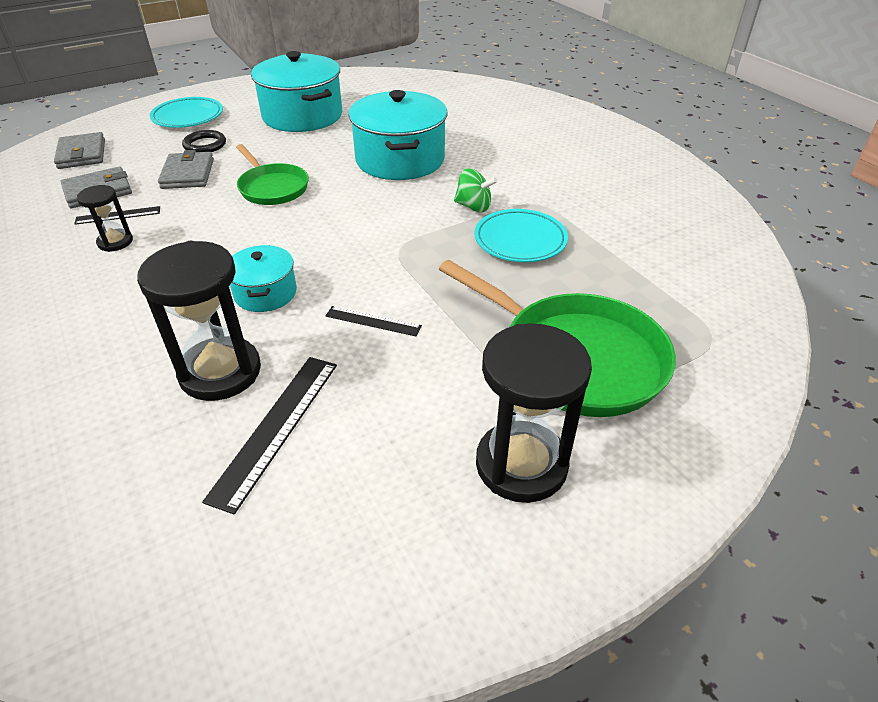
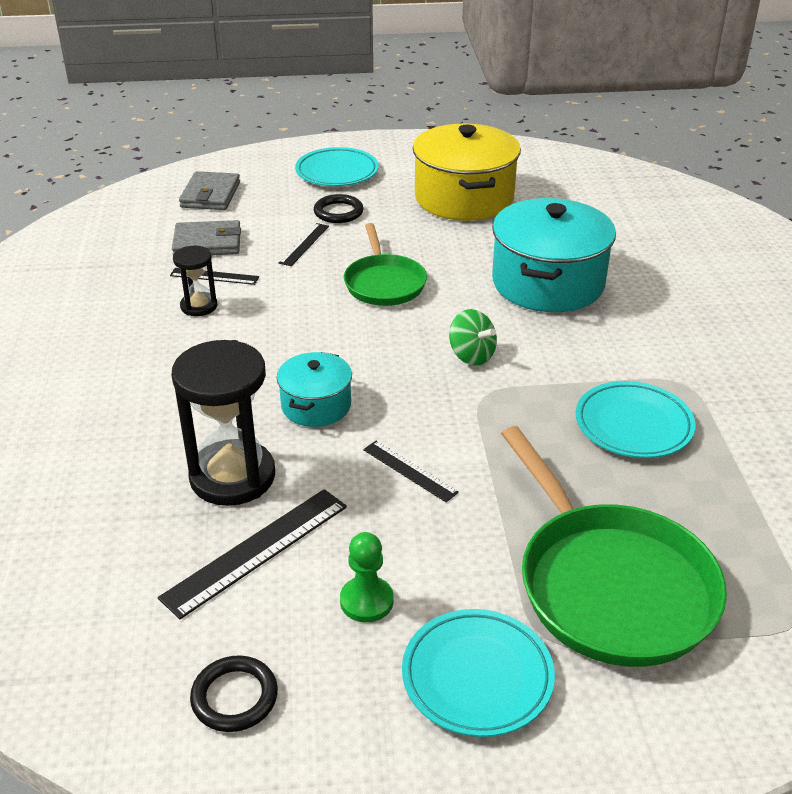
camera: 25 degrees right, 5 degrees down
grey wallet [158,150,214,189] -> black ruler [279,223,329,266]
turquoise pot [251,51,342,132] -> yellow pot [413,123,521,221]
green spinning top [454,168,497,212] -> green spinning top moved to [449,309,497,366]
black hourglass [476,323,592,503] -> turquoise plate [402,609,555,737]
none -> black ring [190,655,278,732]
none -> green pawn [340,532,393,622]

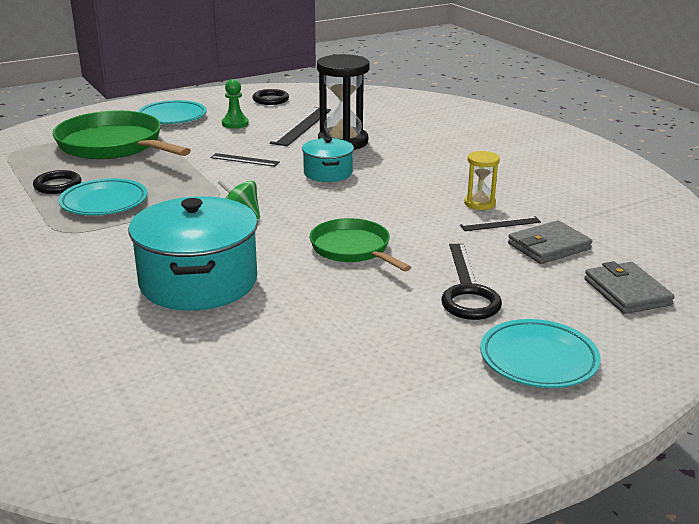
camera: 155 degrees right, 10 degrees down
black hourglass [173,246,217,316] -> yellow hourglass [464,151,500,210]
yellow pot [413,123,521,221] -> none
none -> black ring [33,170,81,194]

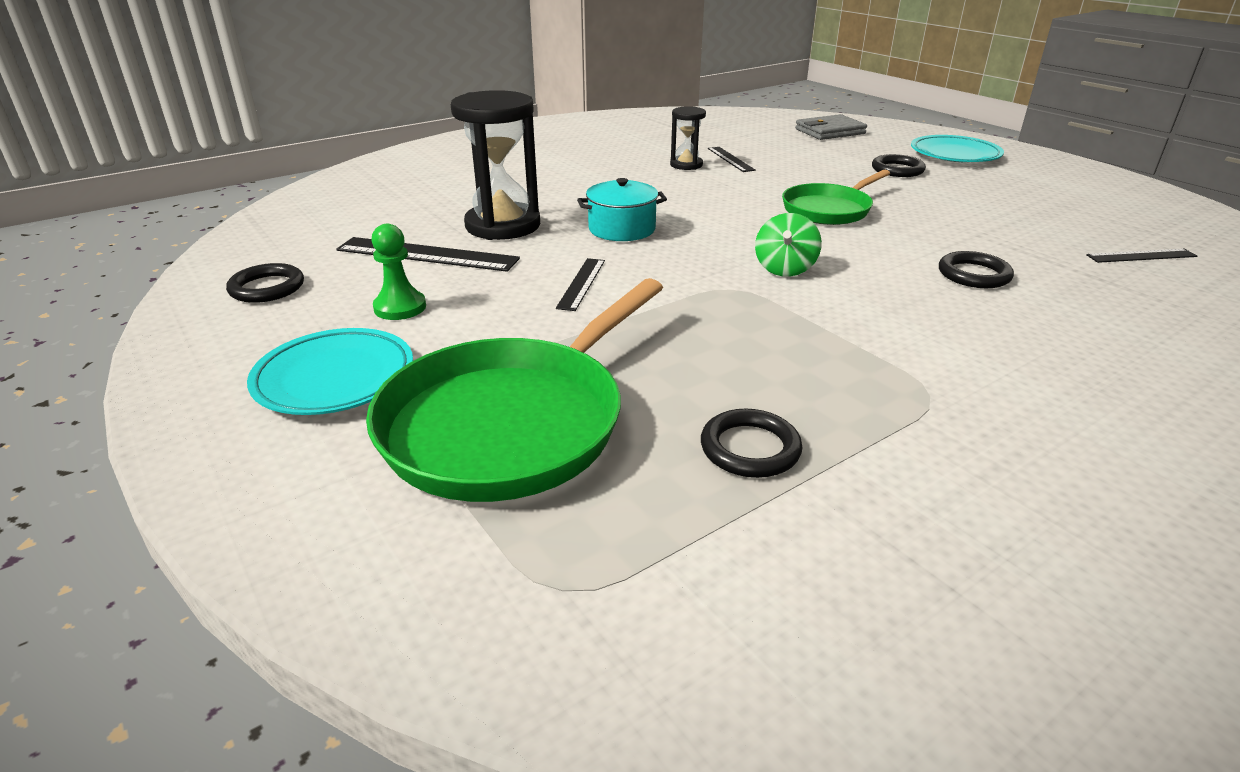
camera: 95 degrees left, 5 degrees up
turquoise plate [58,178,147,215] -> none
turquoise pot [128,196,258,311] -> black ring [939,251,1014,288]
black ruler [449,244,477,284] -> black ruler moved to [1086,249,1197,263]
yellow hourglass [464,151,500,210] -> black hourglass [670,106,706,170]
grey wallet [508,220,592,264] -> none

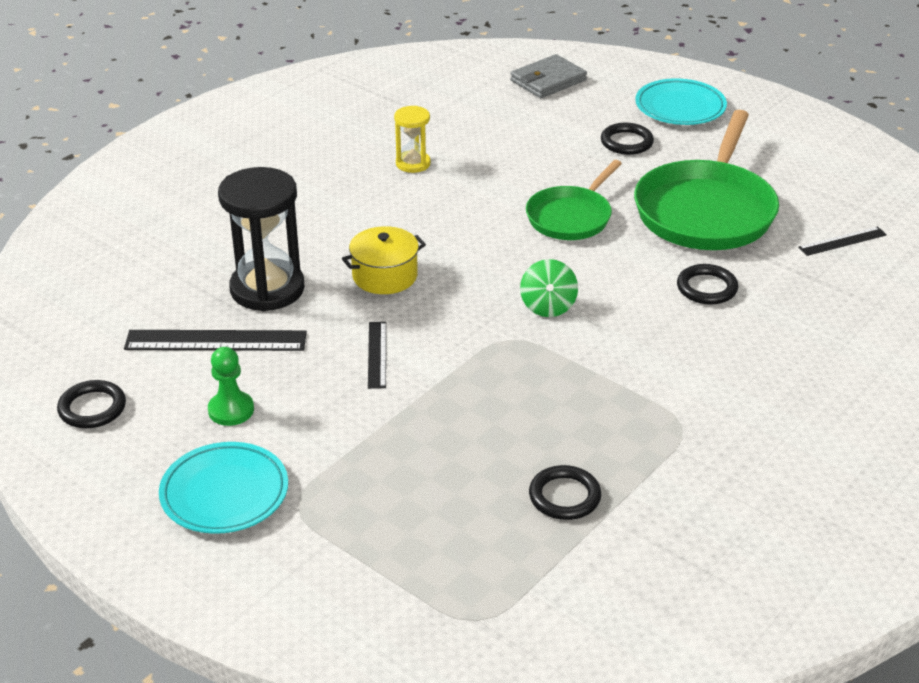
camera: 15 degrees left, 5 degrees up
green pan [366,278,663,502] -> green pan moved to [634,110,779,250]
turquoise pot [577,178,667,241] -> yellow pot [342,226,426,294]
black hourglass [670,106,706,170] -> yellow hourglass [394,106,431,173]
black ruler [708,147,756,172] -> none

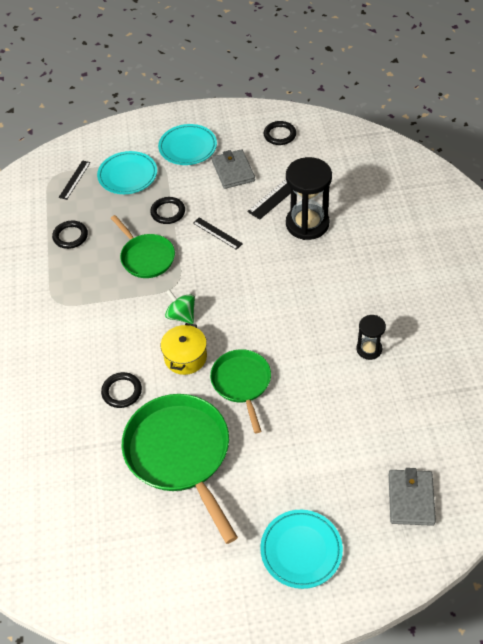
camera: 135 degrees right, 15 degrees up
green pawn [208,347,254,426] -> grey wallet [212,149,255,189]
yellow pot [342,226,426,294] -> yellow pot moved to [161,323,207,375]
yellow hourglass [394,106,431,173] -> black hourglass [356,315,386,360]
black ring [601,123,654,155] -> black ring moved to [150,197,185,224]
black ruler [798,226,887,256] -> black ruler moved to [59,160,91,200]
none -> turquoise plate [97,151,157,194]
none -> green pan [111,215,175,278]

